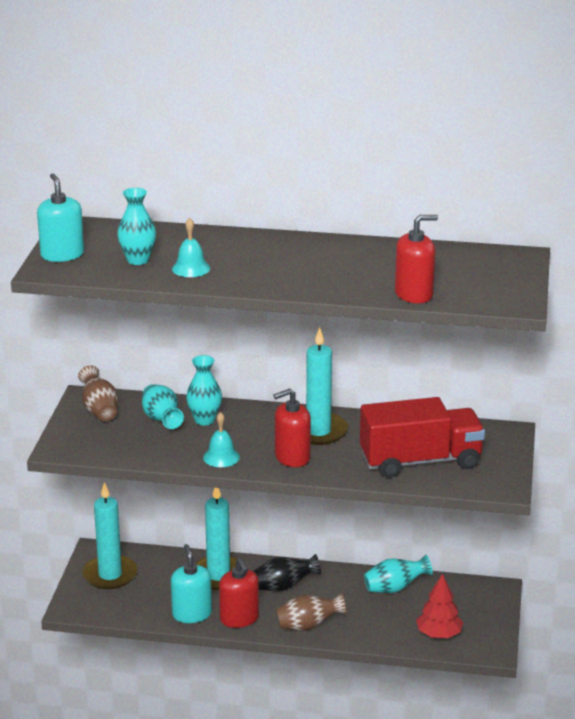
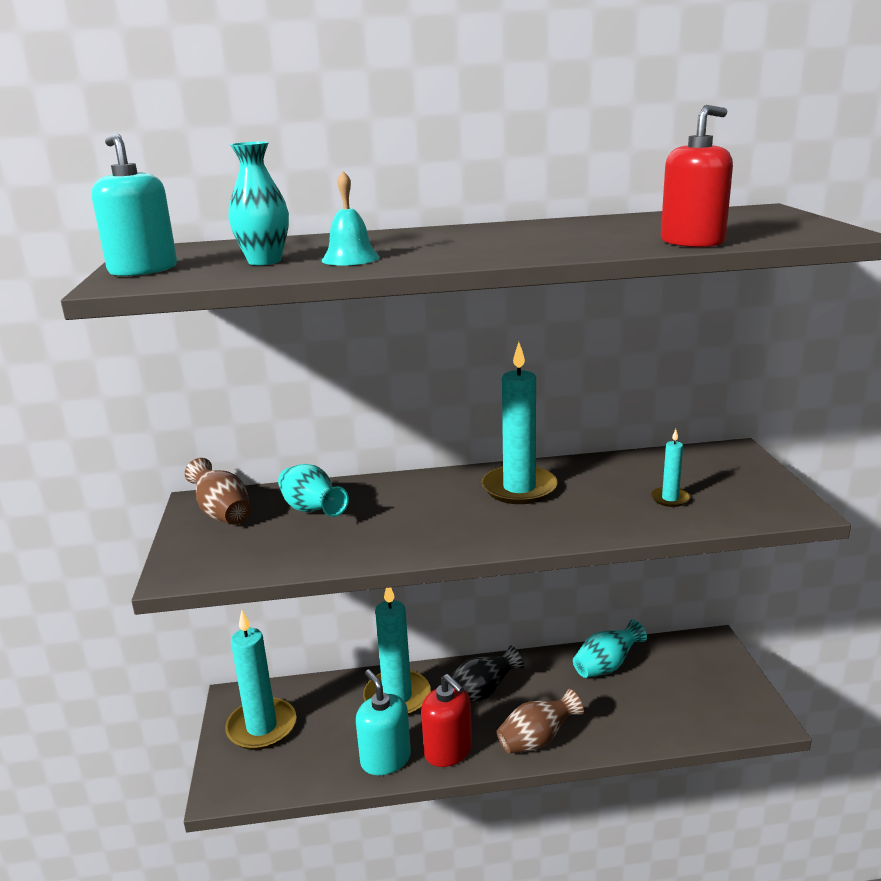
camera: 15 degrees left, 5 degrees down
turquoise vase [186,355,222,425] -> none
turquoise bell [203,412,240,467] -> none
red soap dispenser [273,388,311,467] -> none
red truck [360,397,485,478] -> turquoise candle [651,429,690,507]
red tree [416,574,463,638] -> none

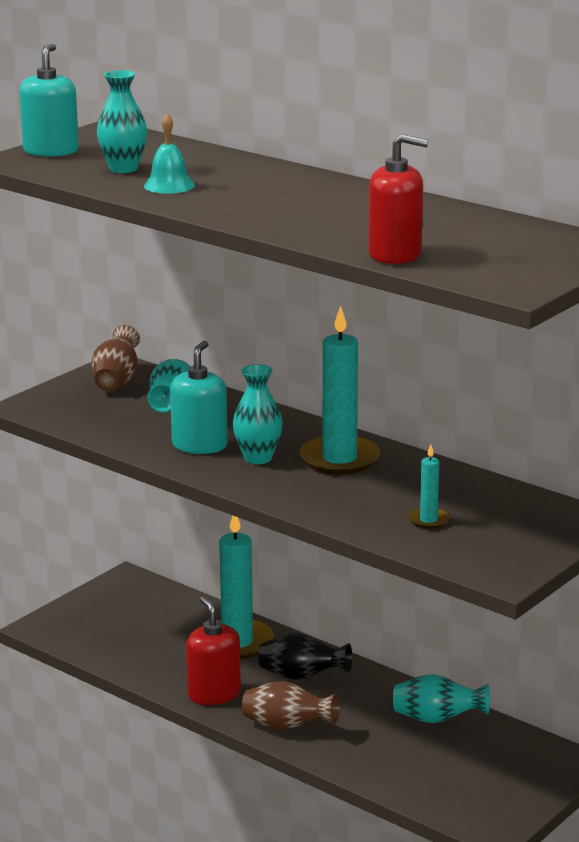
camera: 45 degrees right, 0 degrees up
turquoise candle [225,610,296,750] -> none
turquoise soap dispenser [356,669,411,775] -> turquoise soap dispenser moved to [170,341,228,454]
red soap dispenser [421,674,472,767] -> red soap dispenser turned 150 degrees clockwise [186,596,241,705]
none -> turquoise vase [233,364,283,464]

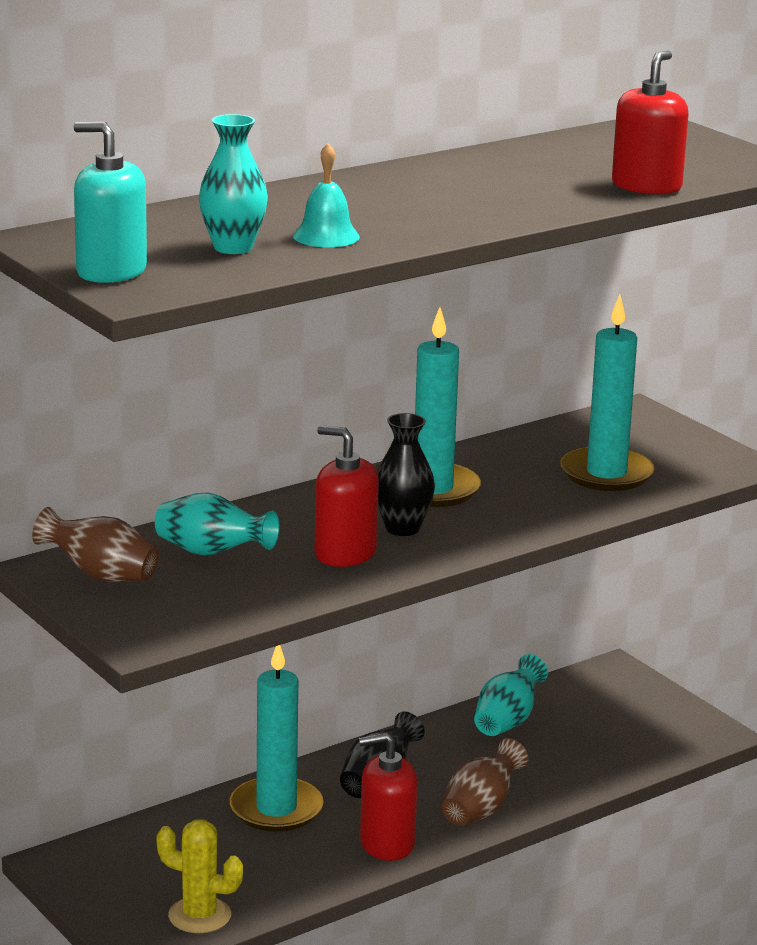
camera: 75 degrees left, 0 degrees up
turquoise soap dispenser [170,341,228,454] -> red soap dispenser [314,425,379,567]
turquoise vase [233,364,283,464] -> black vase [377,413,435,536]
turquoise candle [408,444,450,529] -> turquoise candle [560,295,655,491], size x2.07
none -> yellow cactus [156,819,243,933]

